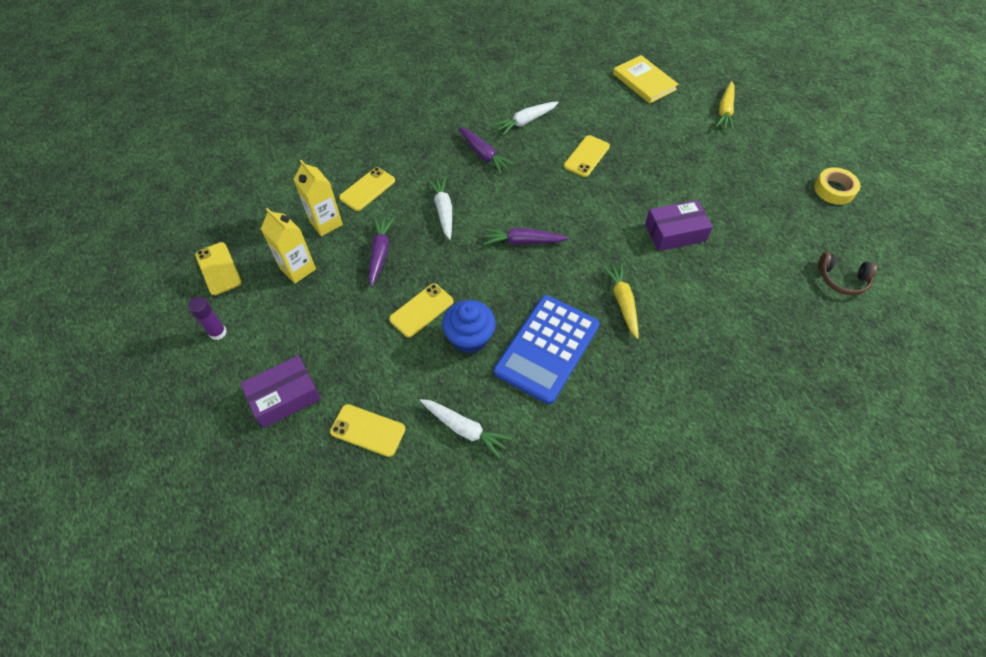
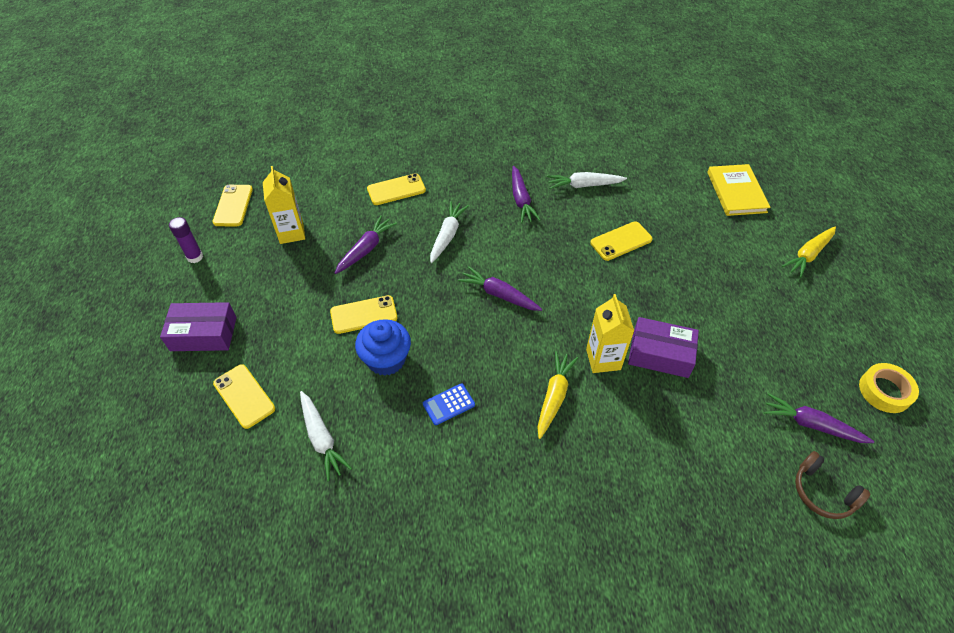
camera: 30 degrees right, 5 degrees down
yellow carton [293,160,343,236] -> yellow carton moved to [586,294,634,373]
blue calculator [494,295,600,404] -> blue calculator [423,383,475,425], size x0.40
none -> purple carrot [764,393,874,443]

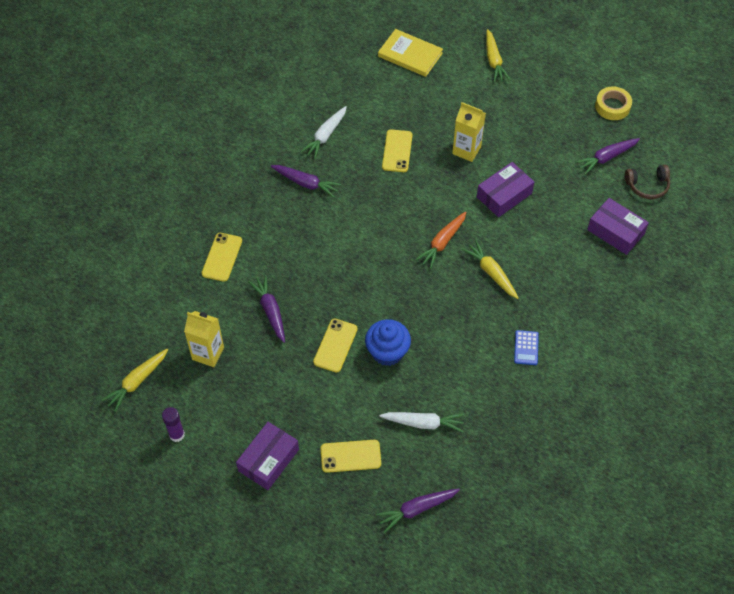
camera: 55 degrees left, 5 degrees up
yellow phone [213,185,253,226] -> yellow carrot [102,349,168,412]
blue calculator [423,383,475,425] -> blue calculator moved to [514,330,539,365]
white carrot [430,201,469,263] -> none
purple carrot [458,266,542,311] -> purple carrot moved to [376,489,460,533]
yellow carton [586,294,634,373] -> yellow carton moved to [452,102,486,162]
none -> orange carrot [416,212,466,269]
none -> purple box [587,198,649,255]

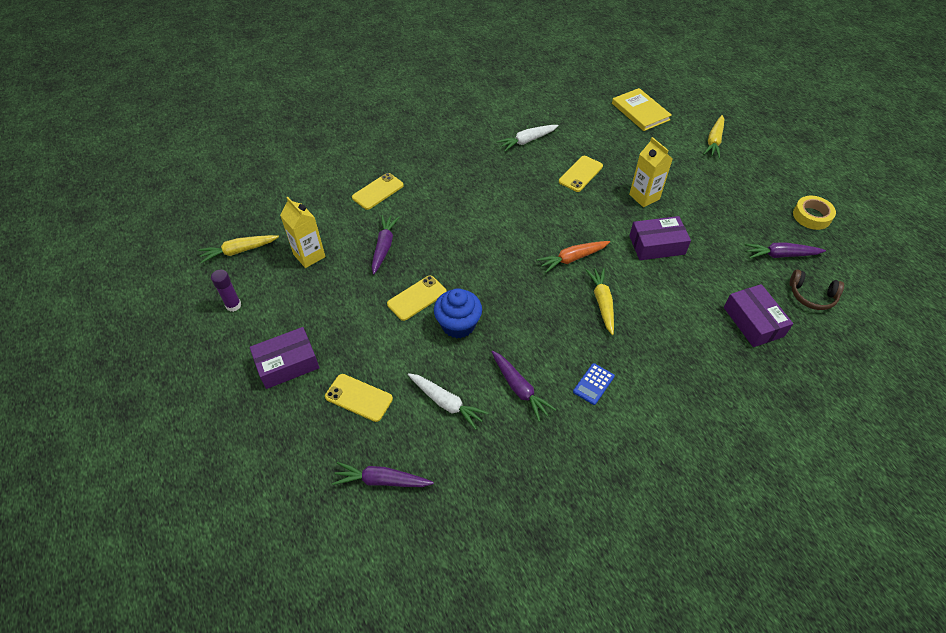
camera: 30 degrees right, 5 degrees down
purple carrot [271,165,341,198] -> purple carrot moved to [491,351,557,422]

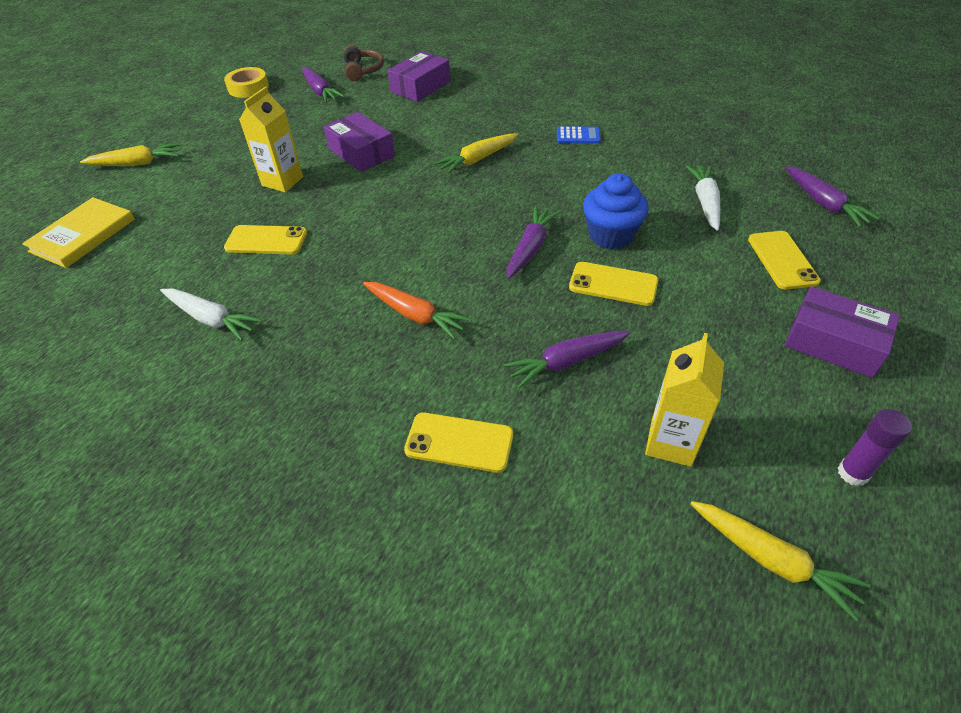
camera: 120 degrees left, 5 degrees down
purple carrot [491,351,557,422] -> purple carrot moved to [507,206,560,279]
orange carrot [537,241,610,273] -> orange carrot moved to [363,282,472,339]

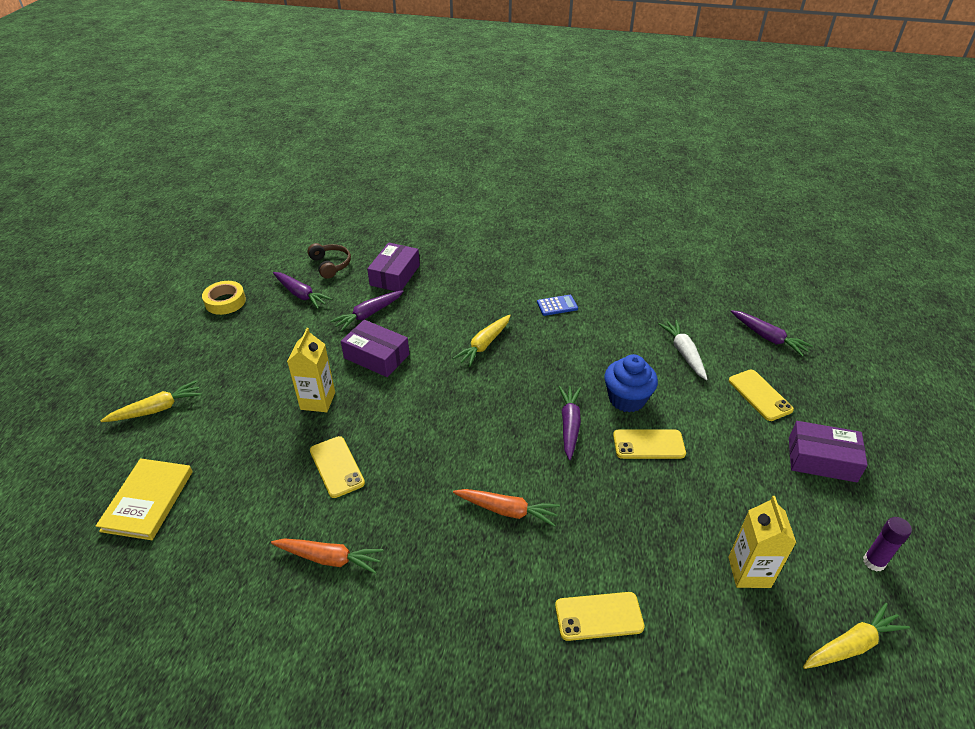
camera: 20 degrees left, 5 degrees down
white carrot [160,288,262,341] -> orange carrot [271,538,383,574]
yellow phone [224,225,307,255] -> yellow phone turned 75 degrees clockwise [310,436,365,498]
purple carrot [504,331,631,389] -> purple carrot moved to [330,290,404,332]
yellow carrot [690,501,871,621] -> yellow carrot turned 45 degrees counterclockwise [803,603,910,669]

